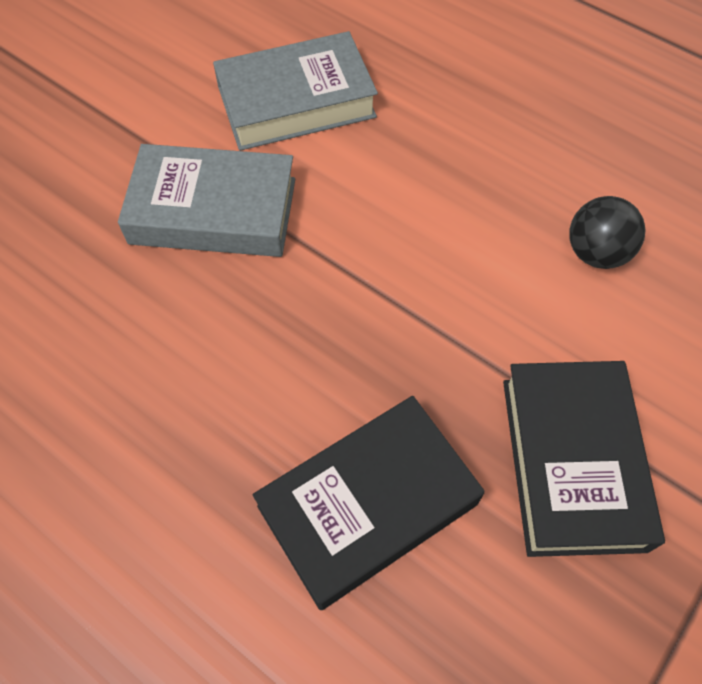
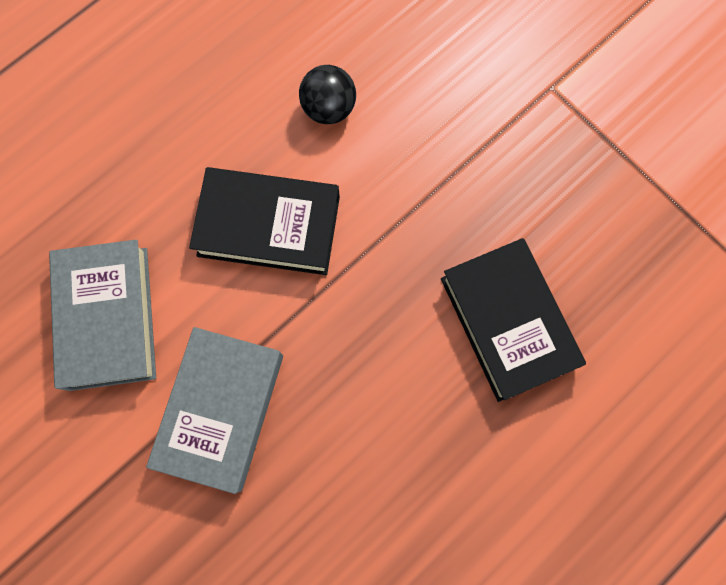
camera: 80 degrees left, 15 degrees up
black book [503,361,665,557] -> black book moved to [189,167,340,275]

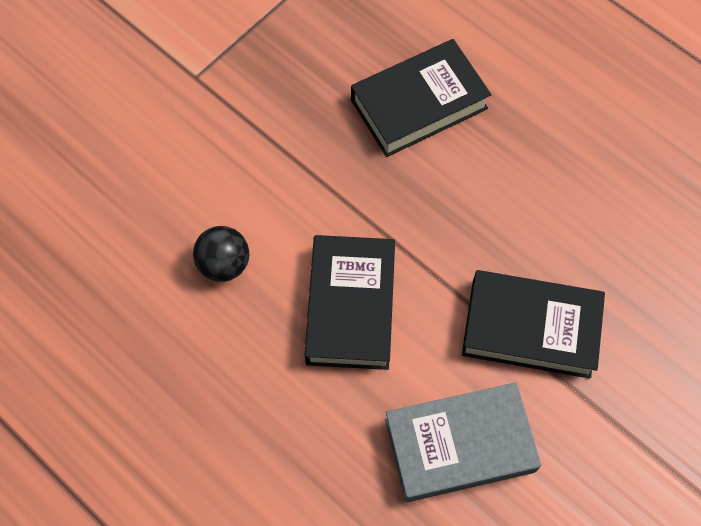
camera: 95 degrees left, 10 degrees down
grey book [146,327,283,494] -> black book [462,270,605,379]

